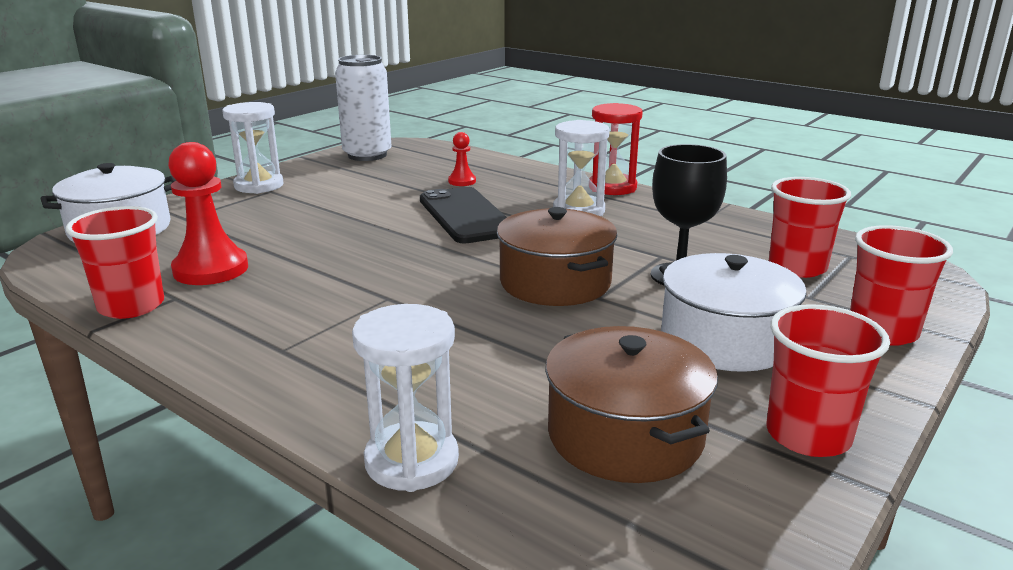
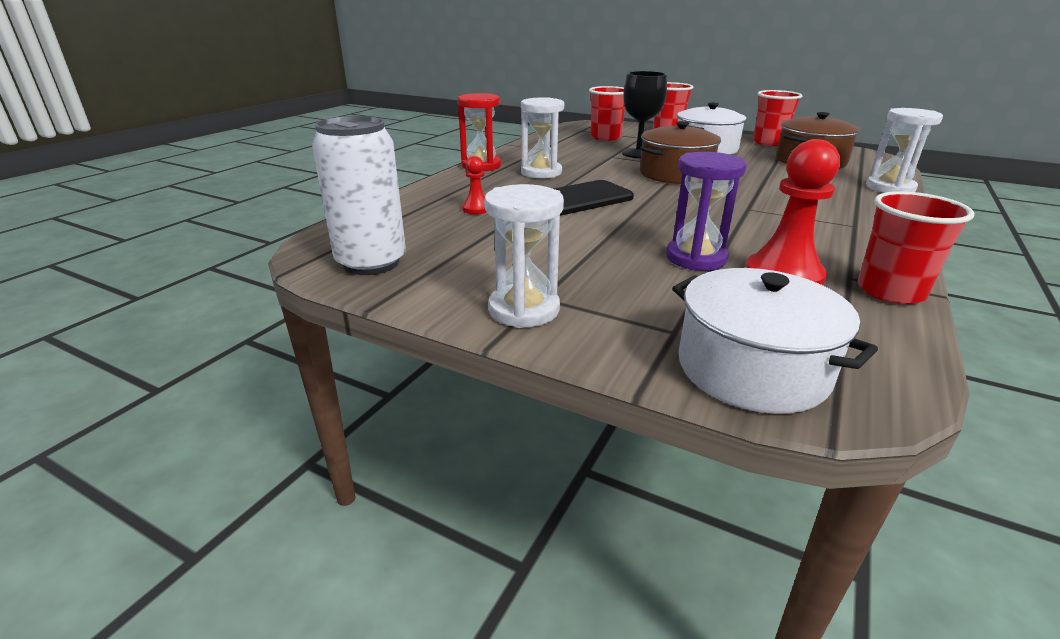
camera: 100 degrees left, 5 degrees up
none -> purple hourglass [666,152,747,271]

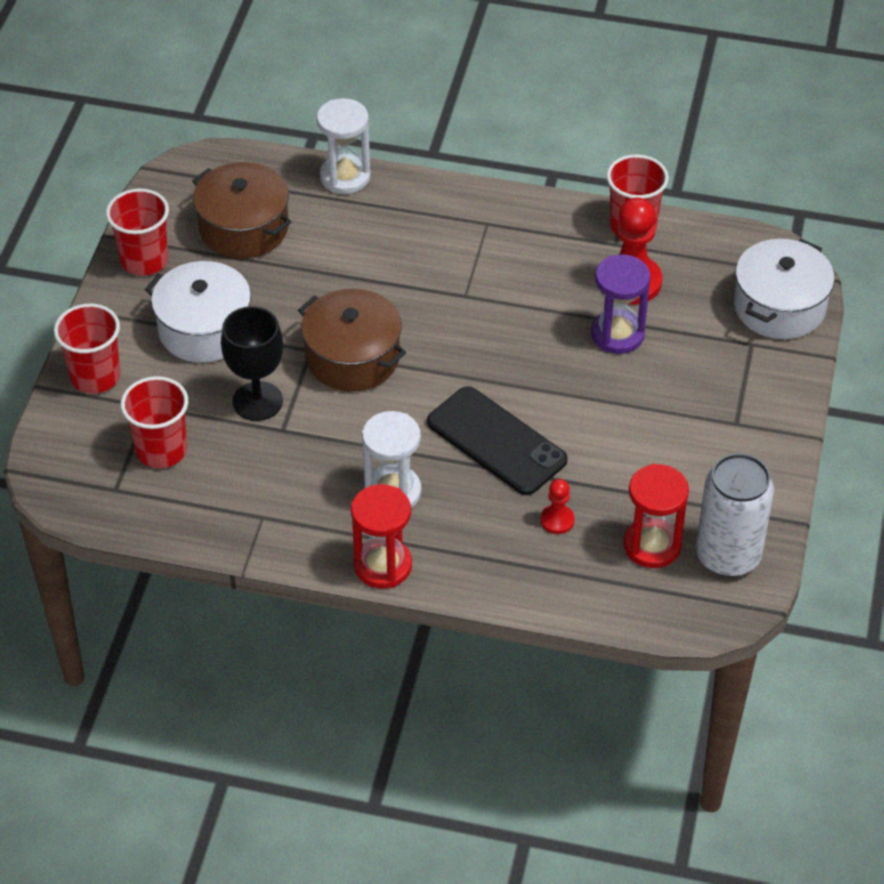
camera: 105 degrees left, 20 degrees up
white hourglass [484,184,564,328] -> none
none -> red hourglass [623,464,689,568]

